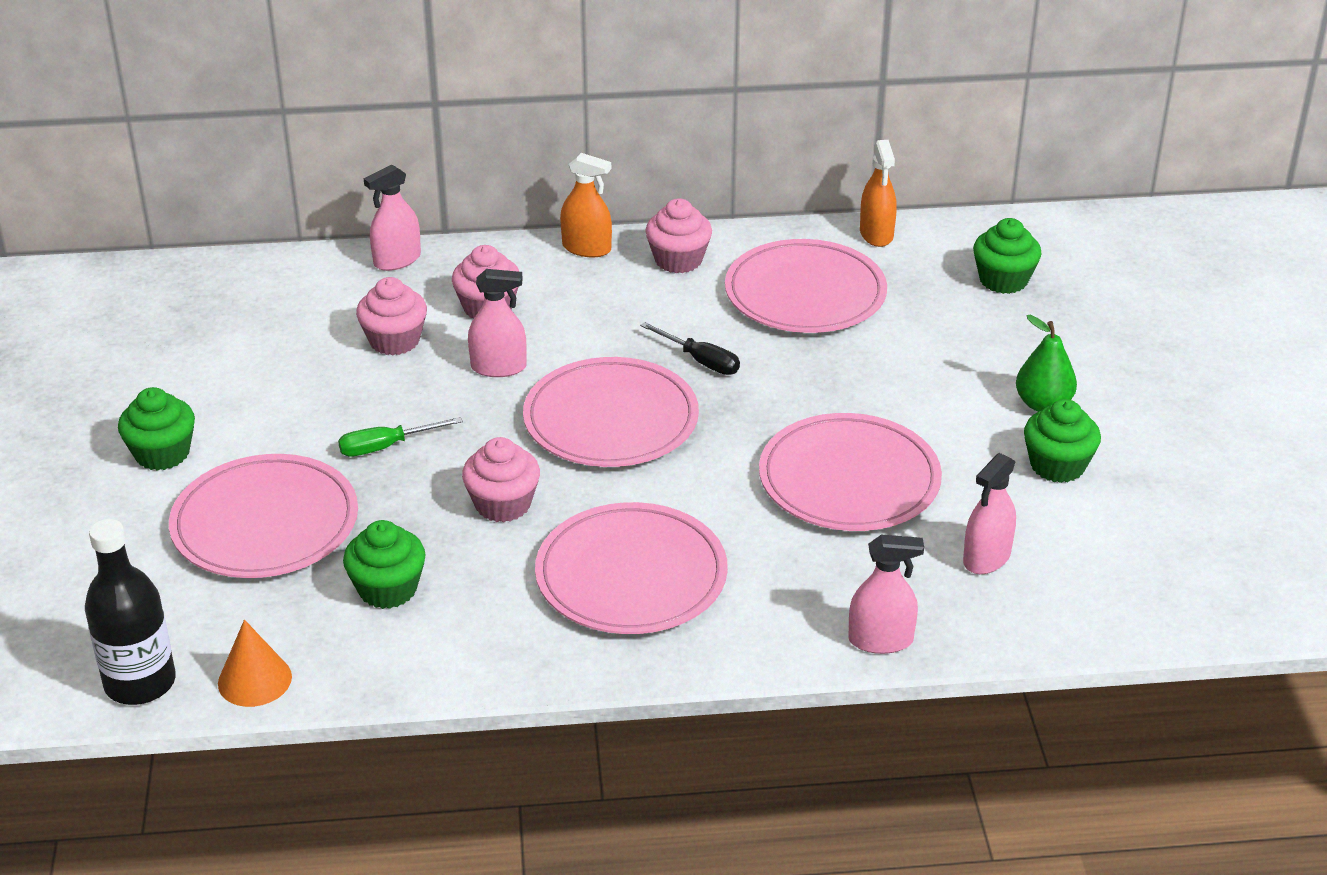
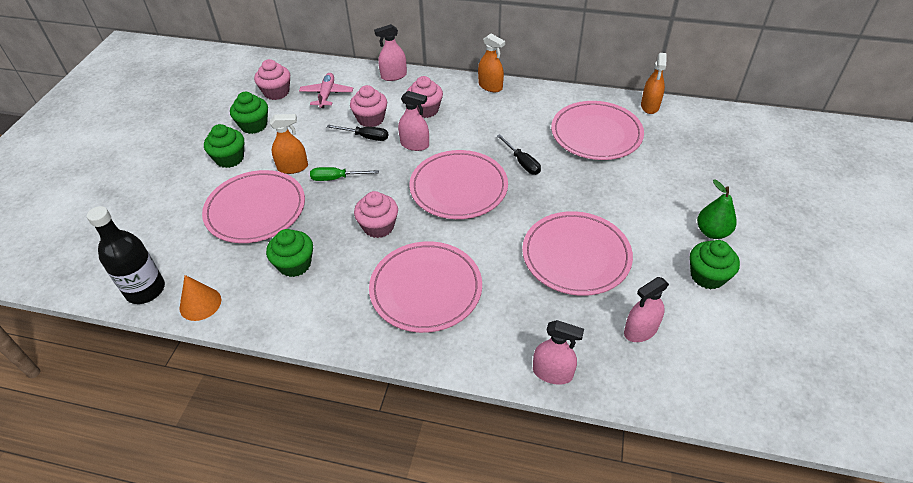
camera: 20 degrees right, 10 degrees up
pink cupcake [645,198,712,273] -> pink cupcake moved to [254,59,290,100]
green cupcake [973,218,1041,294] -> green cupcake moved to [230,92,268,134]
none -> orange spray bottle [270,114,308,174]
none -> pink plane [299,73,353,108]
none -> black screwdriver [327,125,388,141]

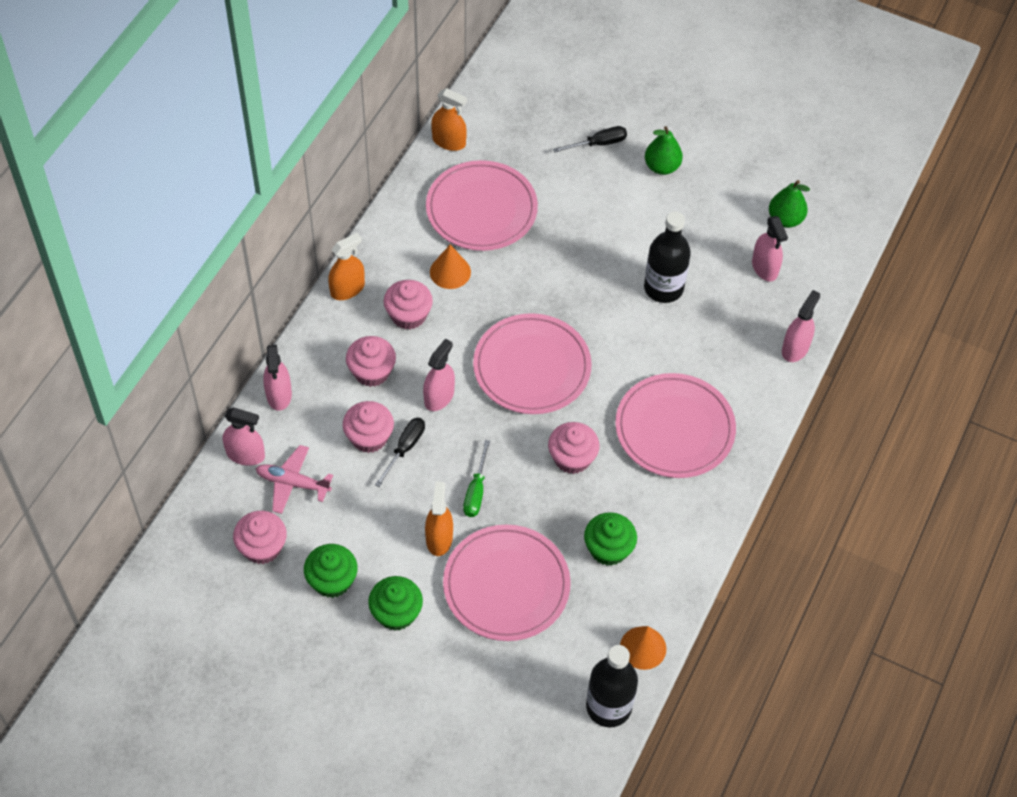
camera: 80 degrees left, 10 degrees up
black screwdriver [497,134,541,175] -> black screwdriver moved to [553,126,627,153]
pink plate [522,211,633,296] -> black bottle [644,211,691,303]
green cupcake [690,240,740,289] -> none
none -> pink spray bottle [223,407,265,466]
none -> pink cupcake [383,280,433,330]
none -> orange cone [430,244,471,289]
none -> green pear [769,180,810,228]

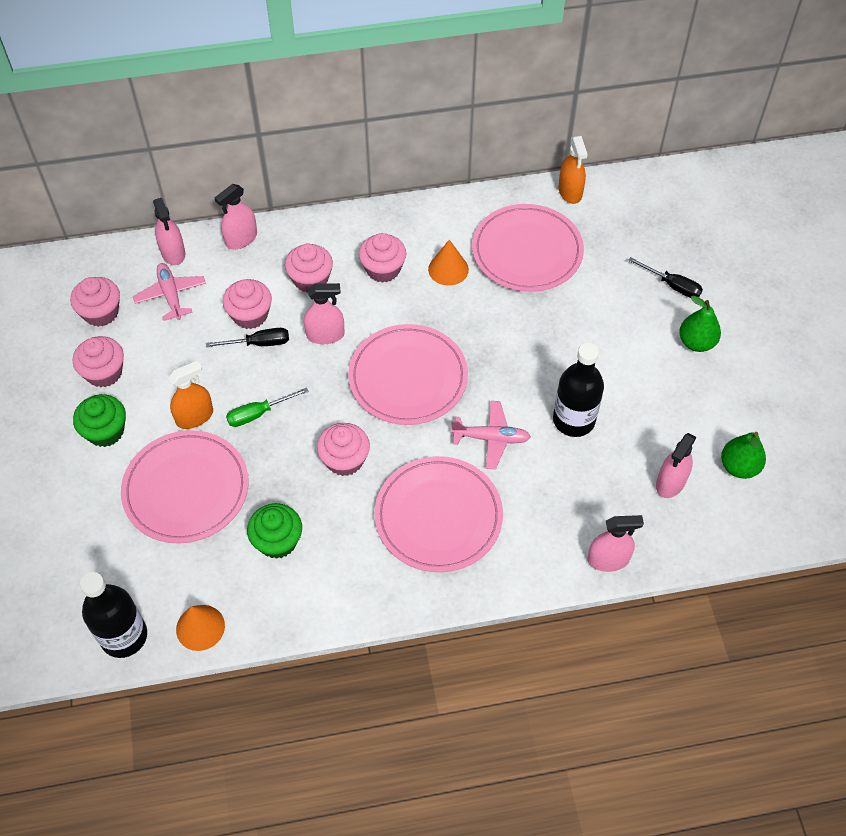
camera: 55 degrees right, 0 degrees up
green cupcake [304,544,358,598] -> pink cupcake [73,336,124,388]
orange spray bottle [328,233,365,300] -> none
none -> pink plane [451,401,531,470]

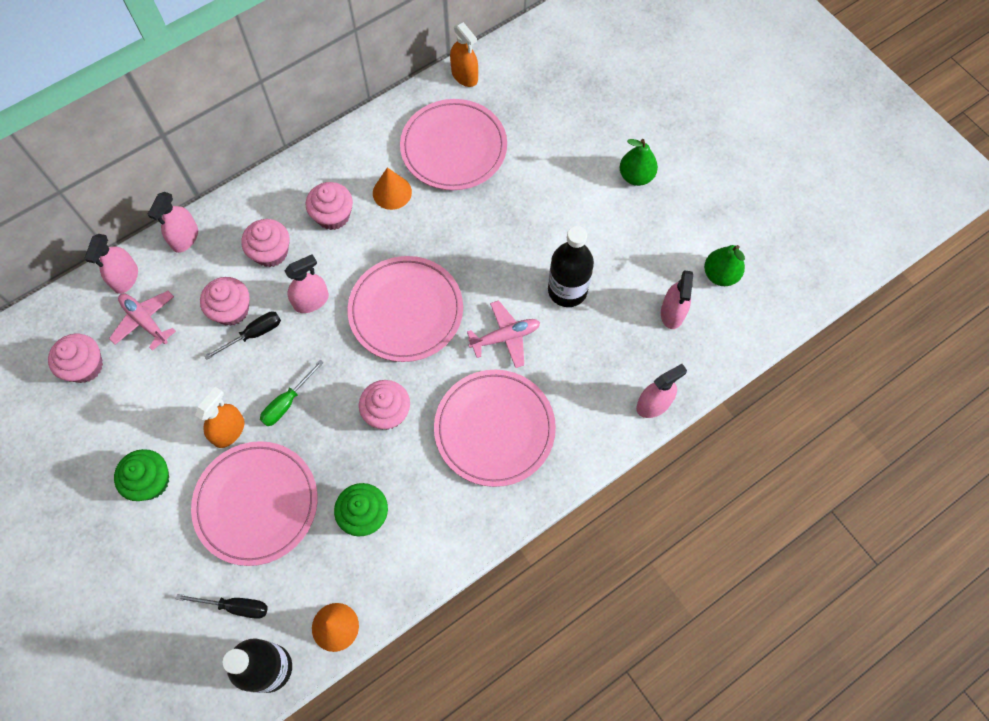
camera: 25 degrees left, 10 degrees up
pink cupcake [73,336,124,388] -> none
pink spray bottle [153,198,185,265] -> pink spray bottle turned 60 degrees clockwise [84,234,138,294]
black screwdriver [628,257,703,298] -> black screwdriver moved to [176,594,268,619]

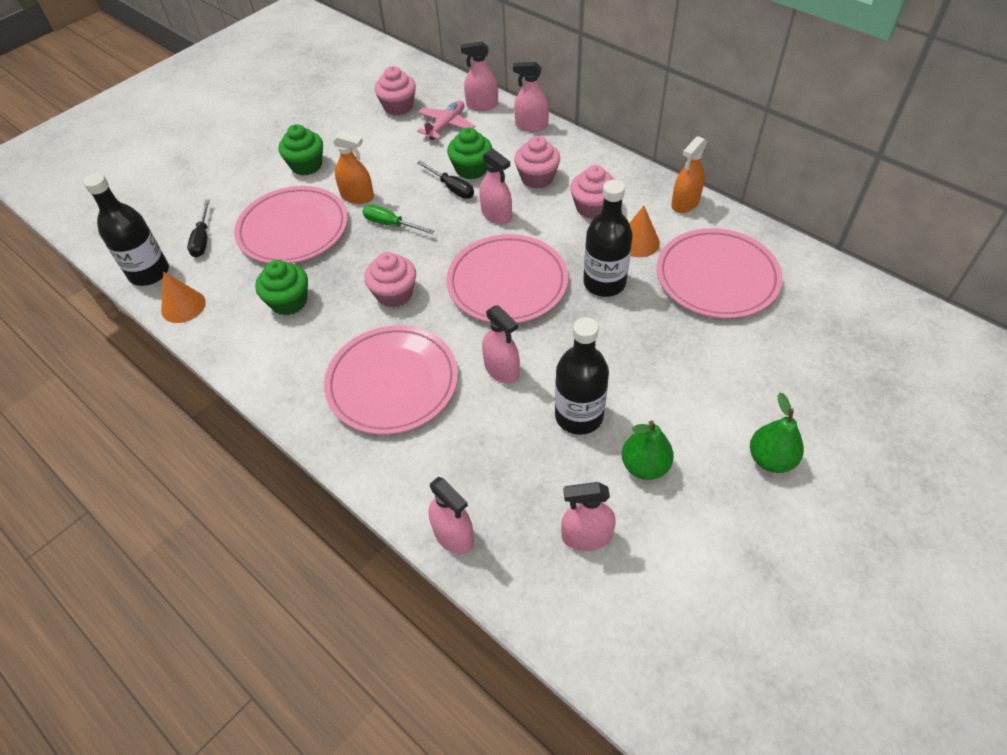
camera: 80 degrees right, 15 degrees down
pink cupcake [200,277,250,326] -> green cupcake [447,127,492,179]
orange spray bottle [450,22,478,87] -> orange spray bottle moved to [671,136,707,213]
pink plane [467,300,540,368] -> pink spray bottle [482,305,520,384]
green pear [704,245,745,286] -> green pear moved to [622,420,674,480]
none -> black bottle [583,180,633,297]

